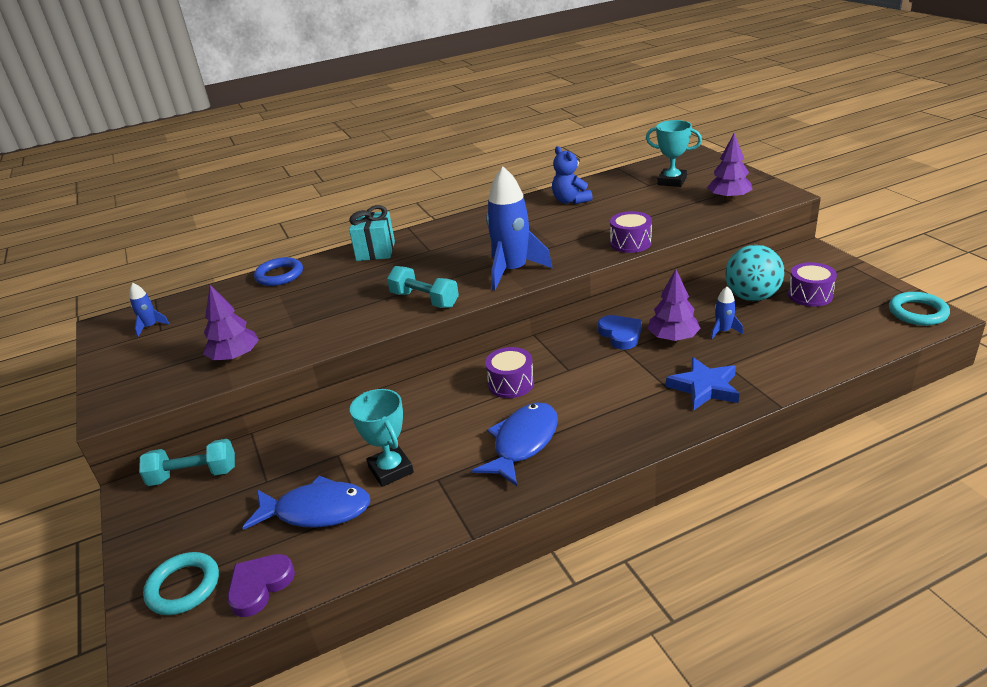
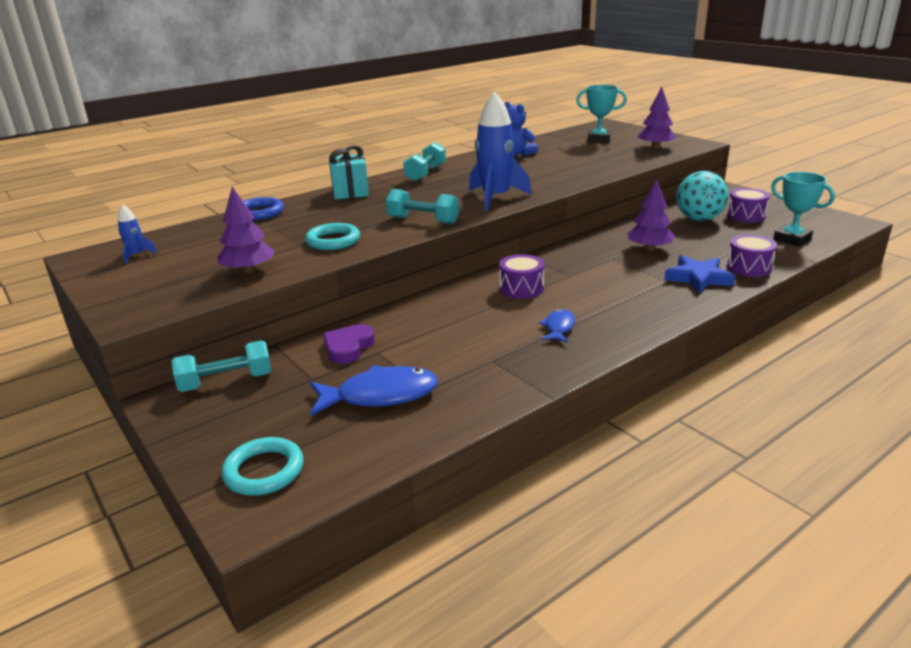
camera: 15 degrees left, 5 degrees down
purple heart [227,554,295,617] -> purple heart moved to [323,324,375,364]
turquoise trophy [350,389,414,487] -> turquoise trophy moved to [771,172,835,246]
blue fish [472,403,558,486] -> blue fish [539,309,575,342], size x0.55
blue heart [598,315,642,349] -> none
purple drum [610,211,652,253] -> purple drum moved to [727,235,777,277]
blue rocket [711,286,743,339] -> none
turquoise ring [889,292,950,326] -> turquoise ring moved to [305,223,360,250]
none -> turquoise dumbbell [403,142,446,181]

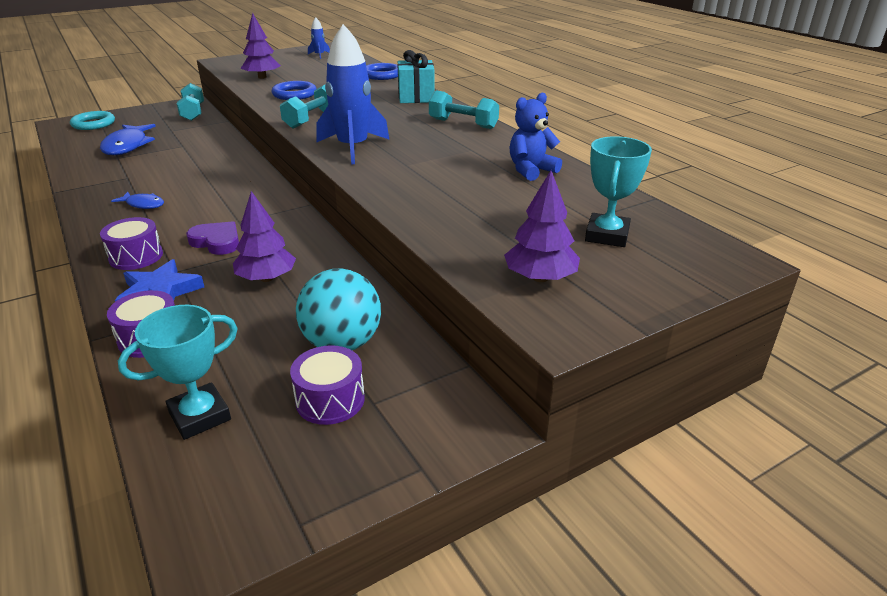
camera: 95 degrees right, 5 degrees up
turquoise ring [305,223,360,250] -> blue ring [272,81,317,100]
purple heart [323,324,375,364] -> purple heart moved to [186,221,239,255]
purple drum [499,254,544,299] -> purple drum moved to [100,217,163,270]

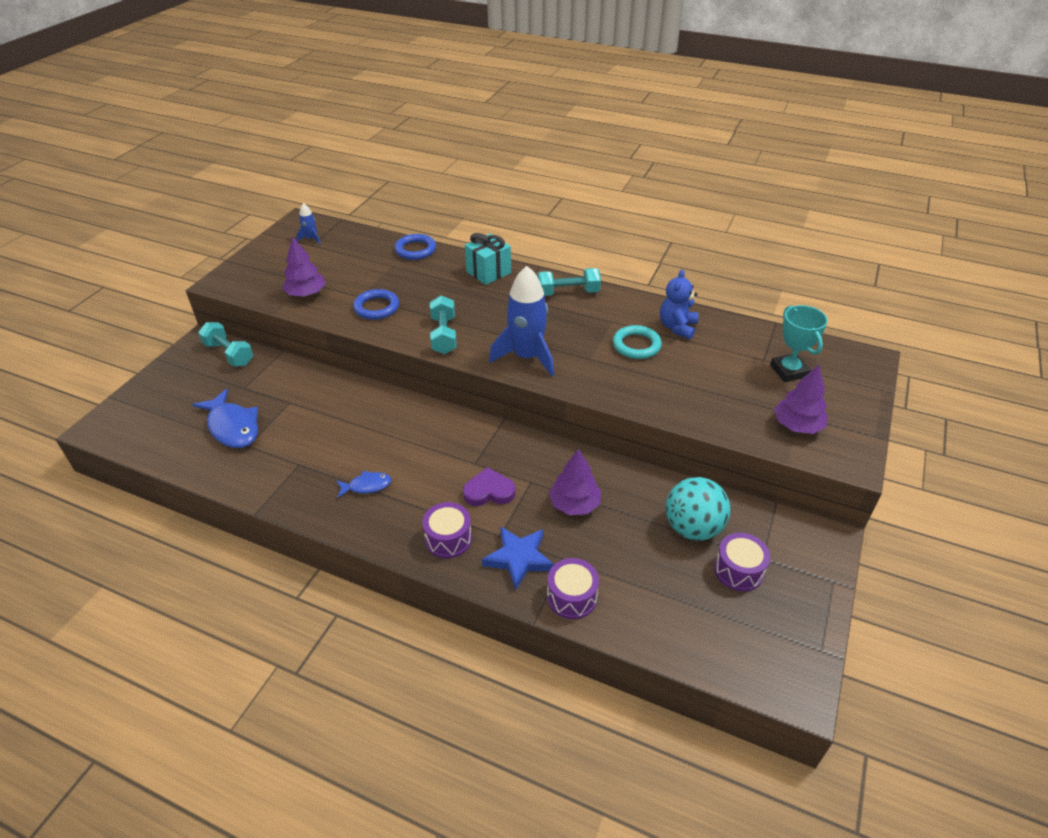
camera: 35 degrees left, 10 degrees up
turquoise ring [70,111,115,130] -> turquoise ring moved to [613,325,662,359]
turquoise trophy [118,305,238,440] -> none

